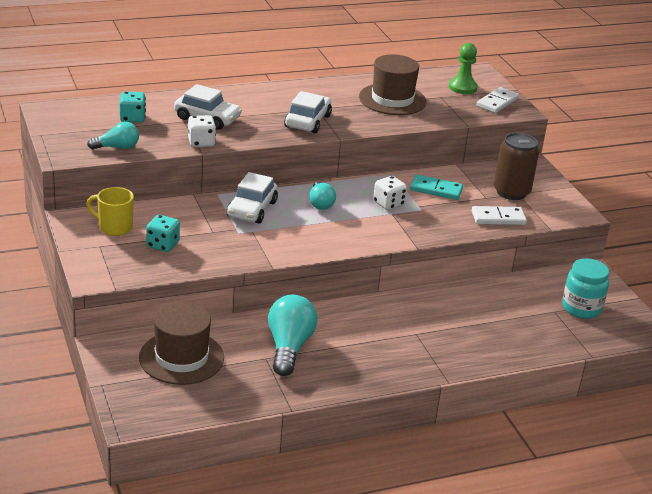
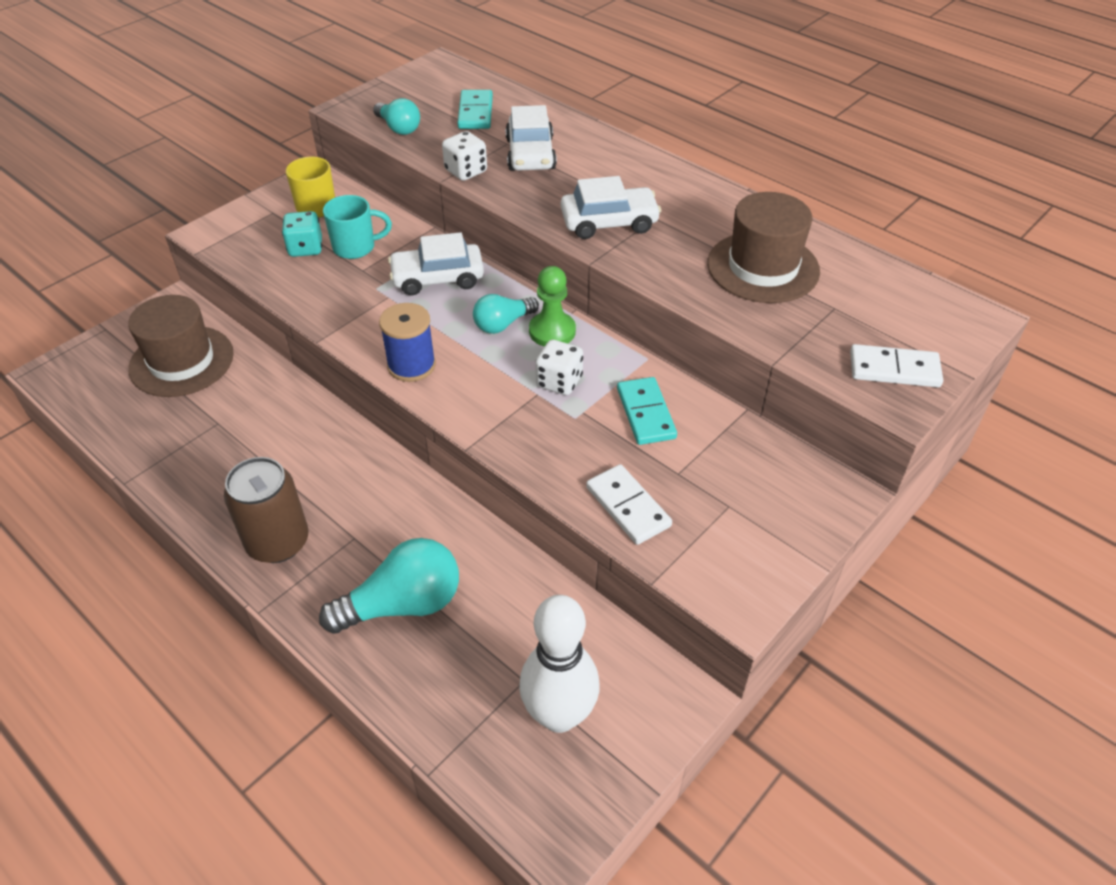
camera: 65 degrees right, 15 degrees up
turquoise dice [119,92,146,123] -> turquoise domino [458,90,493,129]
turquoise light bulb [268,295,318,376] -> turquoise light bulb moved to [319,538,459,634]
green pawn [449,43,478,94] -> green pawn moved to [529,266,576,347]
brown can [494,133,539,200] -> brown can moved to [224,457,309,563]
turquoise jar [562,258,609,319] -> white bowling pin [519,595,599,733]
none -> turquoise mug [323,195,392,259]
none -> blue spool [379,303,436,382]

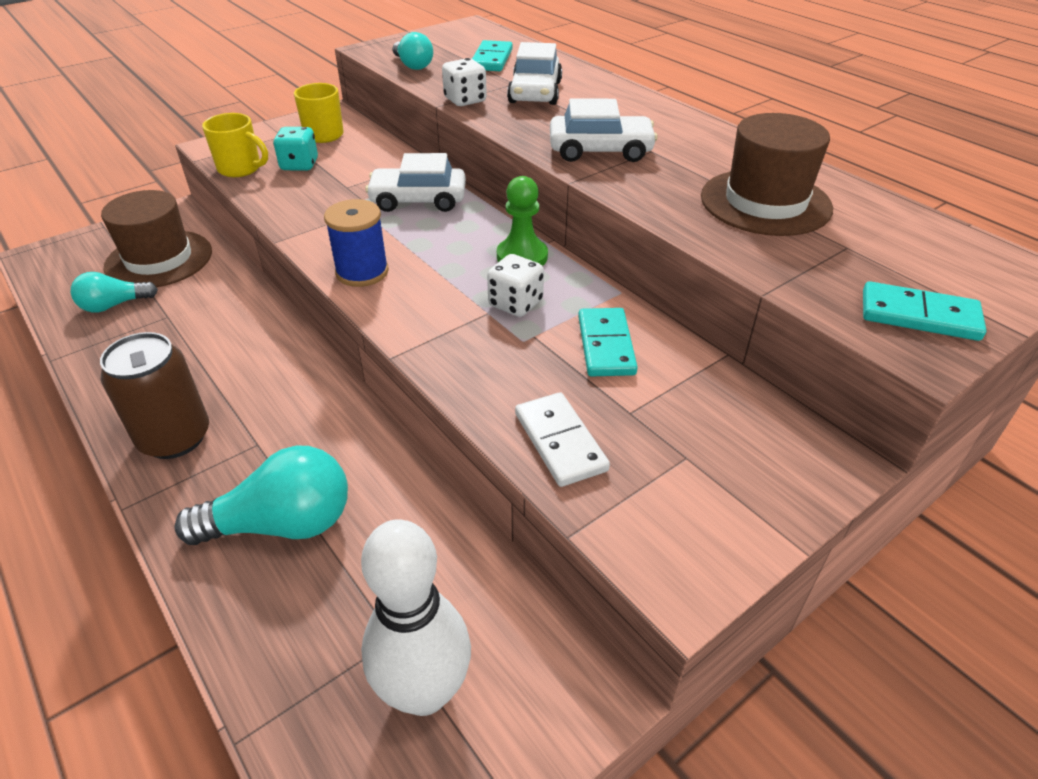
camera: 10 degrees right, 5 degrees down
turquoise mug [323,195,392,259] -> none
turquoise light bulb [473,294,539,334] -> turquoise light bulb moved to [71,272,158,312]
white domino [850,344,943,387] -> turquoise domino [863,281,987,341]
none -> yellow mug [202,113,268,177]

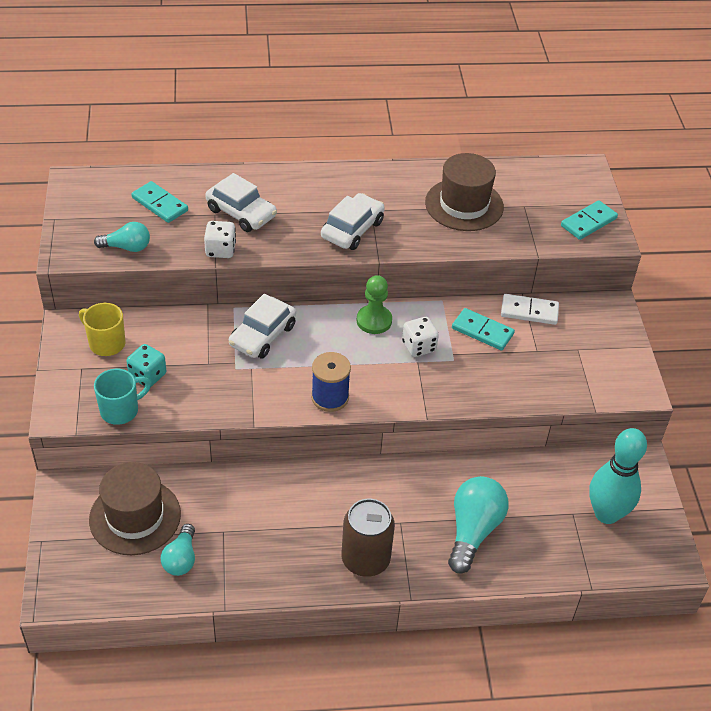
camera: 60 degrees left, 5 degrees up
yellow mug [202,113,268,177] -> turquoise mug [94,369,151,425]
white bowling pin [361,519,471,716] -> turquoise bowling pin [589,428,647,524]
white domino [515,392,610,487] -> white domino moved to [501,294,559,325]

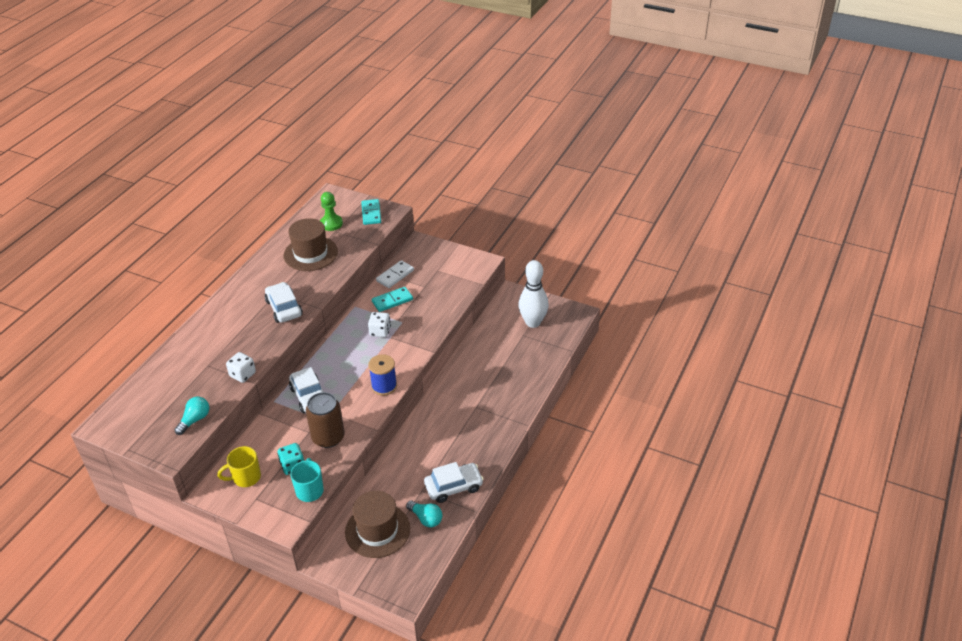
camera: 55 degrees left, 5 degrees down
turquoise domino [131,181,188,223] -> none
white car [205,173,277,232] -> white car moved to [424,462,484,503]
brown can [342,499,395,577] -> brown can moved to [306,392,345,448]
green pawn [356,275,392,334] -> green pawn moved to [320,192,343,231]
turquoise light bulb [448,476,509,574] -> none
turquoise bowling pin [589,428,647,524] -> white bowling pin [518,260,549,328]

